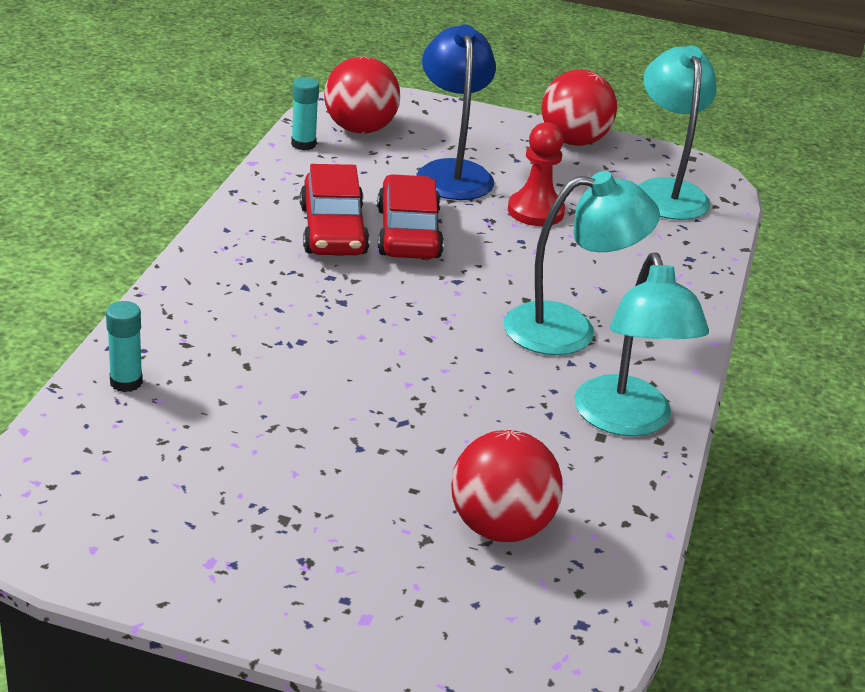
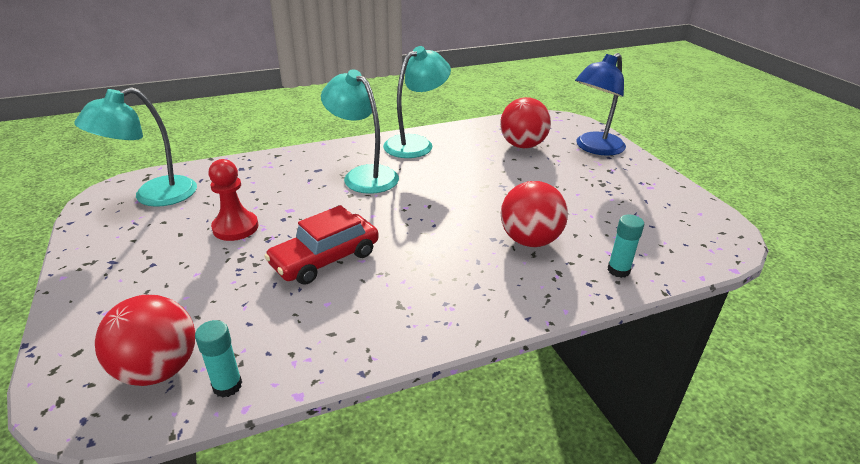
camera: 125 degrees left, 0 degrees up
red car [300,164,370,255] -> none
blue lamp [417,24,496,200] -> blue lamp moved to [575,53,626,156]
red ball [541,70,617,146] -> red ball moved to [501,181,568,247]

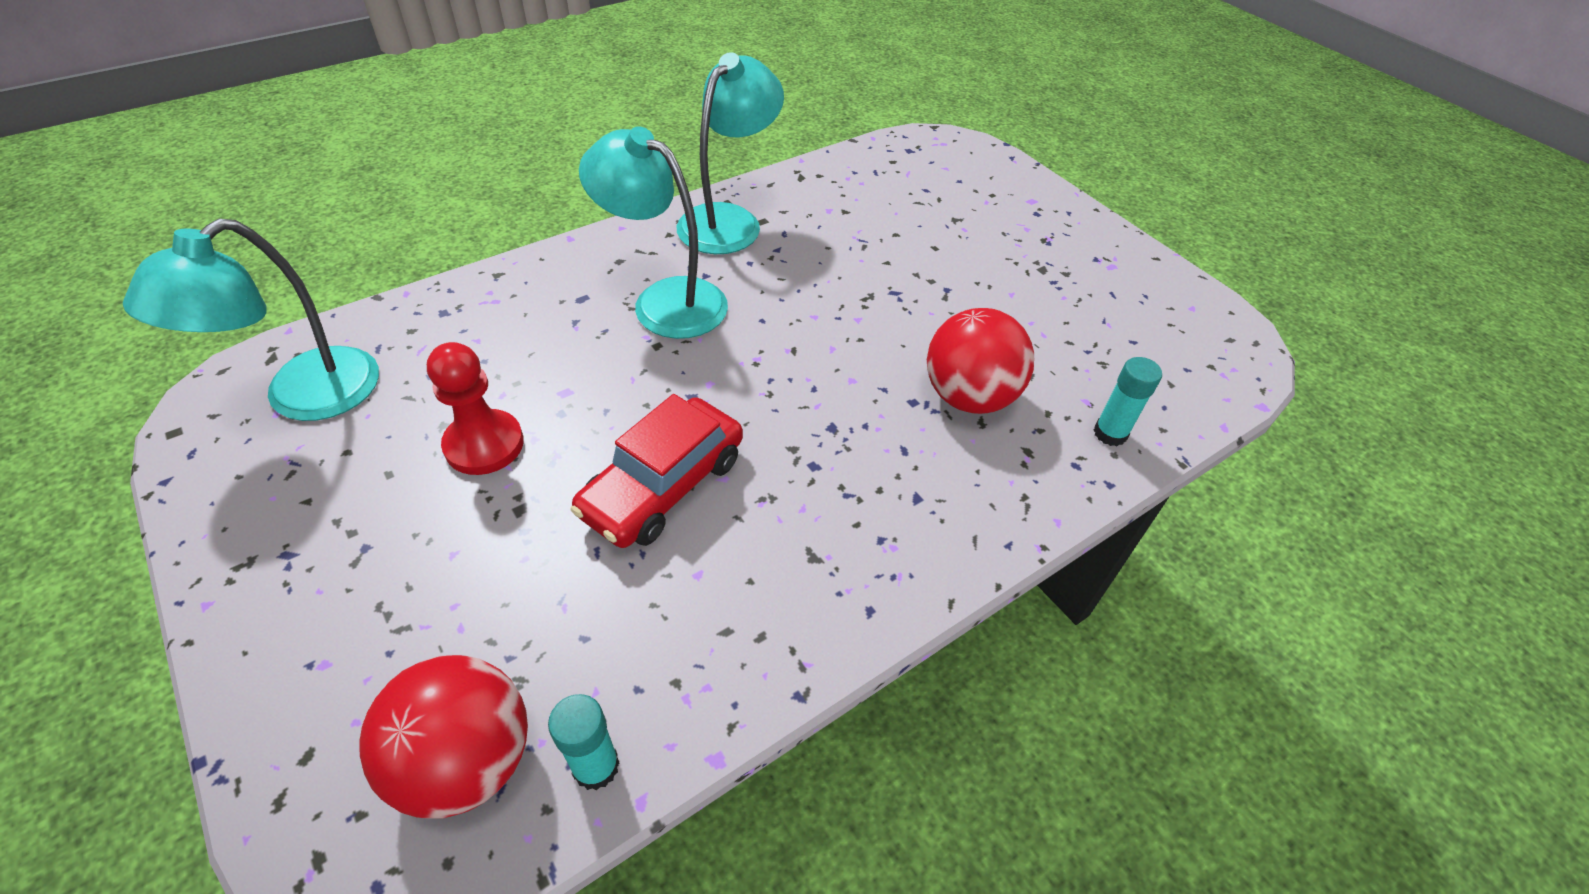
camera: 15 degrees left, 15 degrees up
red ball [500,97,551,148] -> none
blue lamp [575,53,626,156] -> none

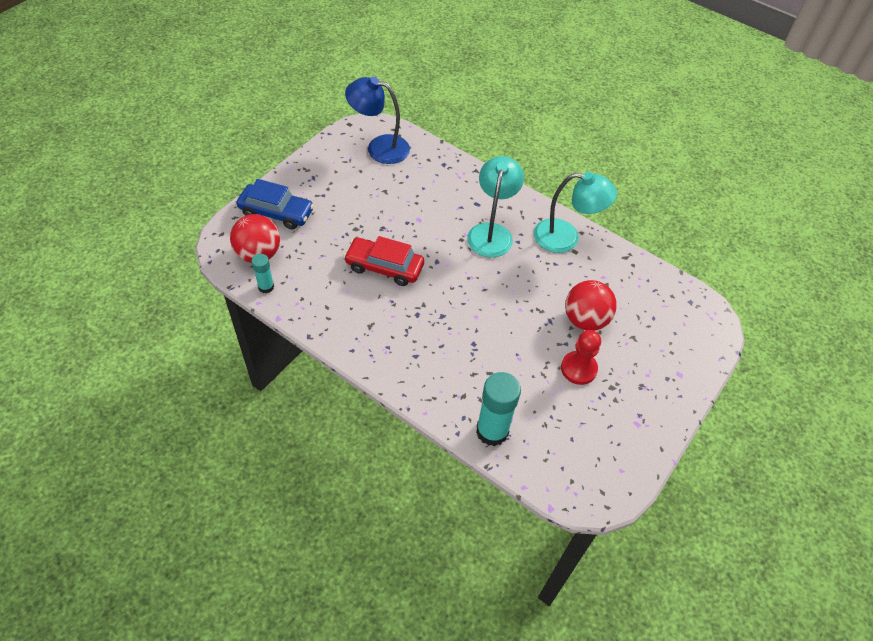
camera: 70 degrees right, 5 degrees up
turquoise lamp [123,219,379,421] -> blue lamp [345,77,410,164]
red pawn [427,342,524,475] -> red pawn moved to [561,330,601,385]
red ball [927,308,1034,414] -> red ball moved to [565,280,617,331]
turquoise glue stick [1094,357,1162,446] -> turquoise glue stick [476,372,521,446], size x1.85
none -> blue car [237,179,314,230]

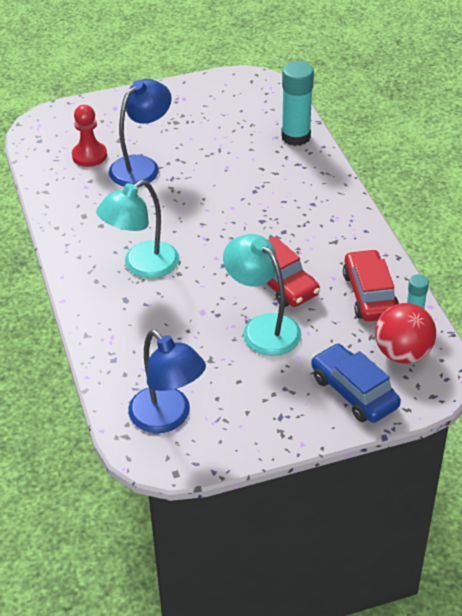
camera: 140 degrees left, 10 degrees down
turquoise lamp [534,172,617,253] -> turquoise lamp moved to [223,234,302,356]
red pawn [561,330,601,385] -> red pawn moved to [72,105,107,167]
red ball [565,280,617,331] -> blue lamp [109,79,172,186]
none -> red car [343,249,399,322]

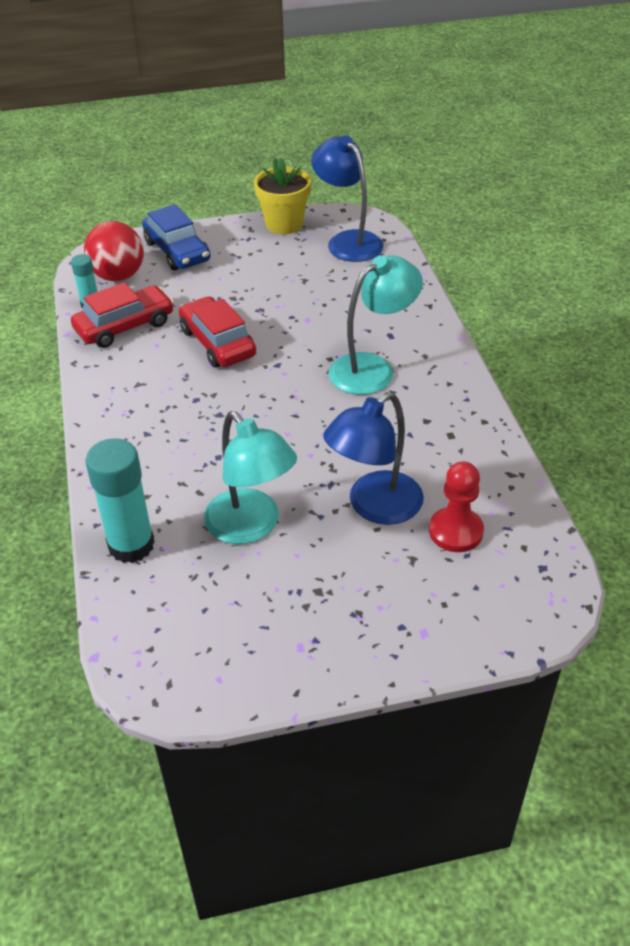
camera: 175 degrees left, 0 degrees up
turquoise lamp [223,234,302,356] -> turquoise lamp moved to [204,411,297,544]
red car [343,249,399,322] -> red car turned 120 degrees counterclockwise [71,282,174,348]
none -> yellow flower pot [254,157,311,234]

